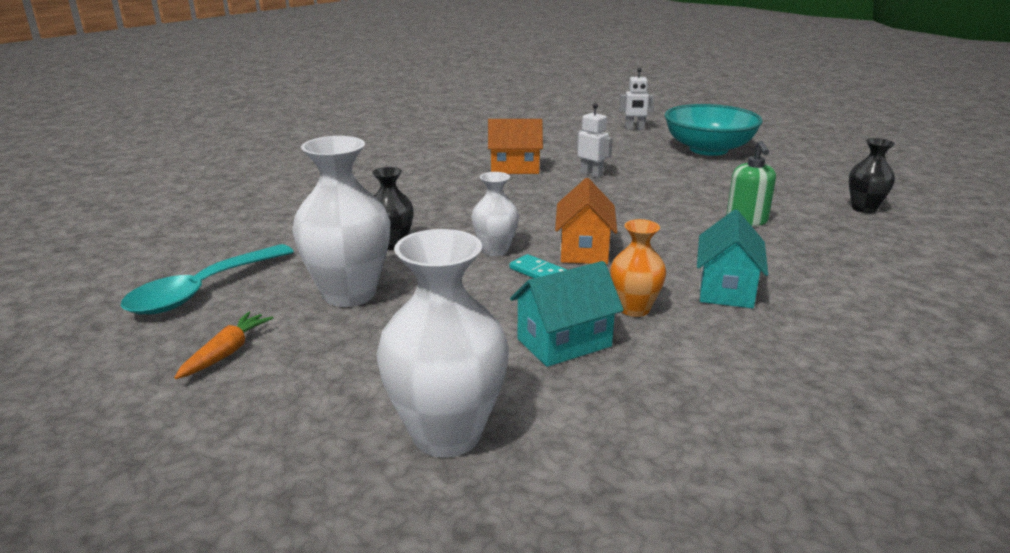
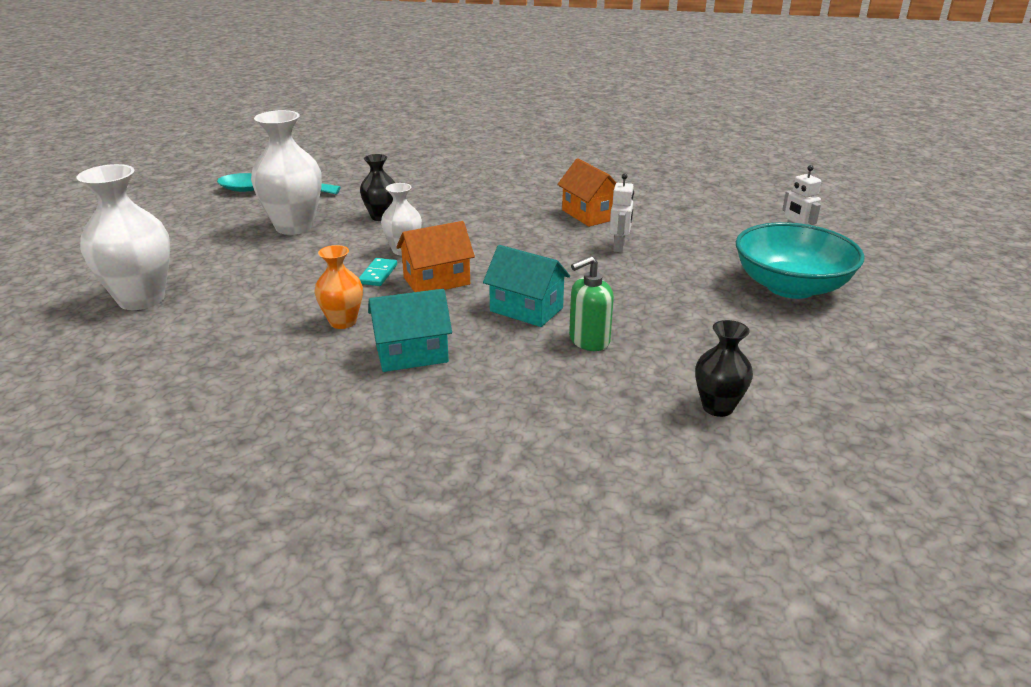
camera: 60 degrees right, 5 degrees up
orange carrot [174,312,273,379] -> none
turquoise house [510,261,624,367] -> turquoise house moved to [483,245,570,327]

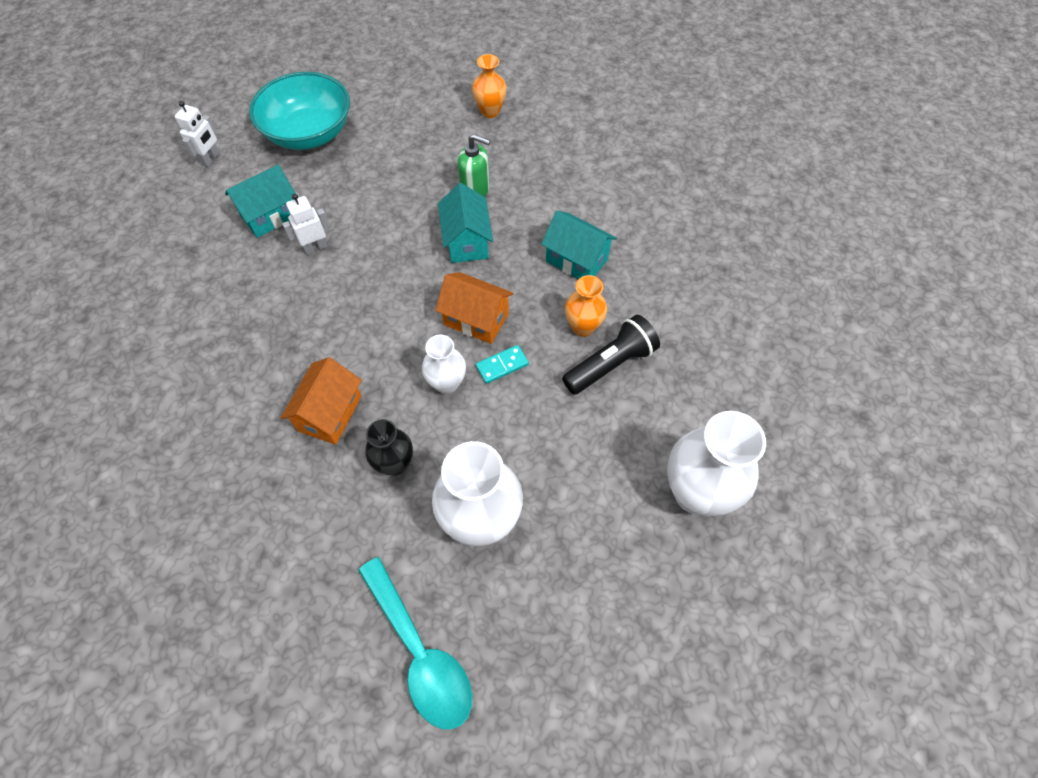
camera: 130 degrees left, 30 degrees up
orange house [557,158,617,227] -> orange house moved to [280,357,362,445]
black vase [695,320,753,417] -> orange vase [472,54,507,118]
none -> turquoise house [225,165,296,238]
none -> black flashlight [562,314,660,395]

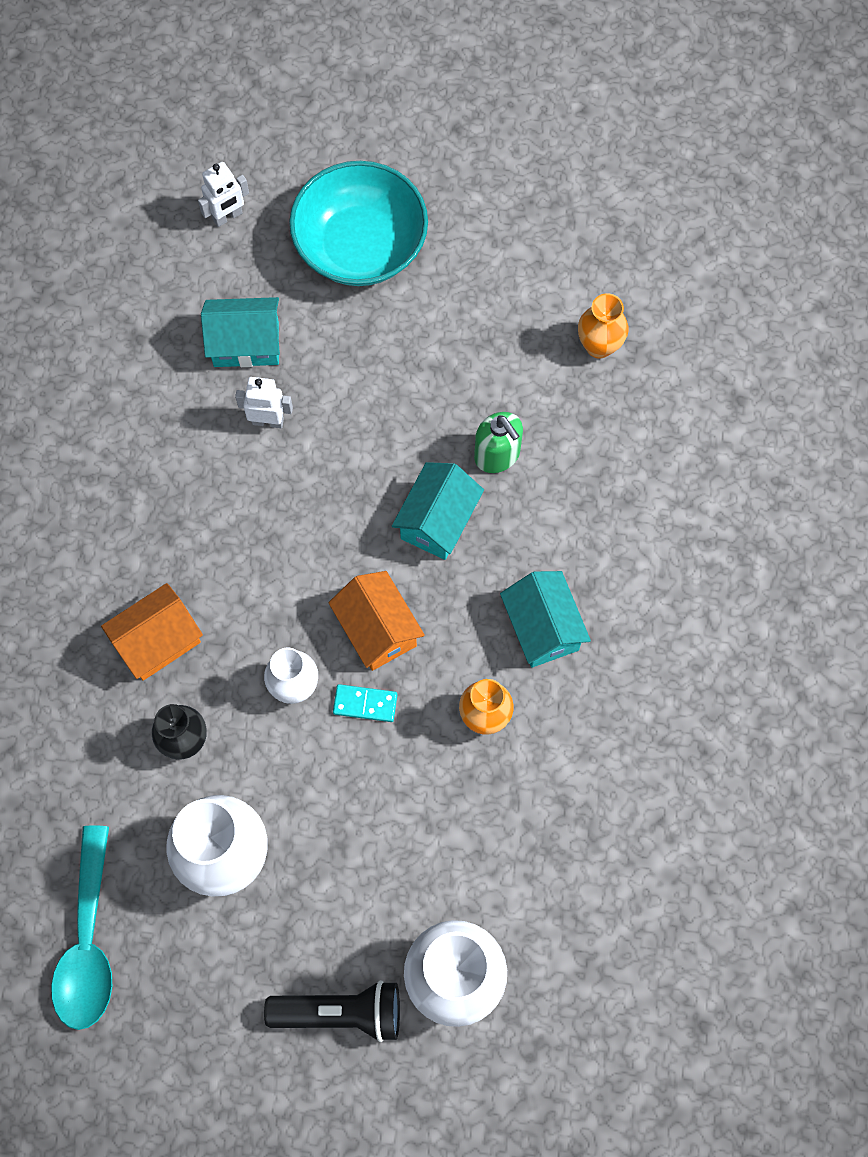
camera: 35 degrees right, 10 degrees up
black flashlight [562,314,660,395] -> black flashlight moved to [264,980,400,1042]

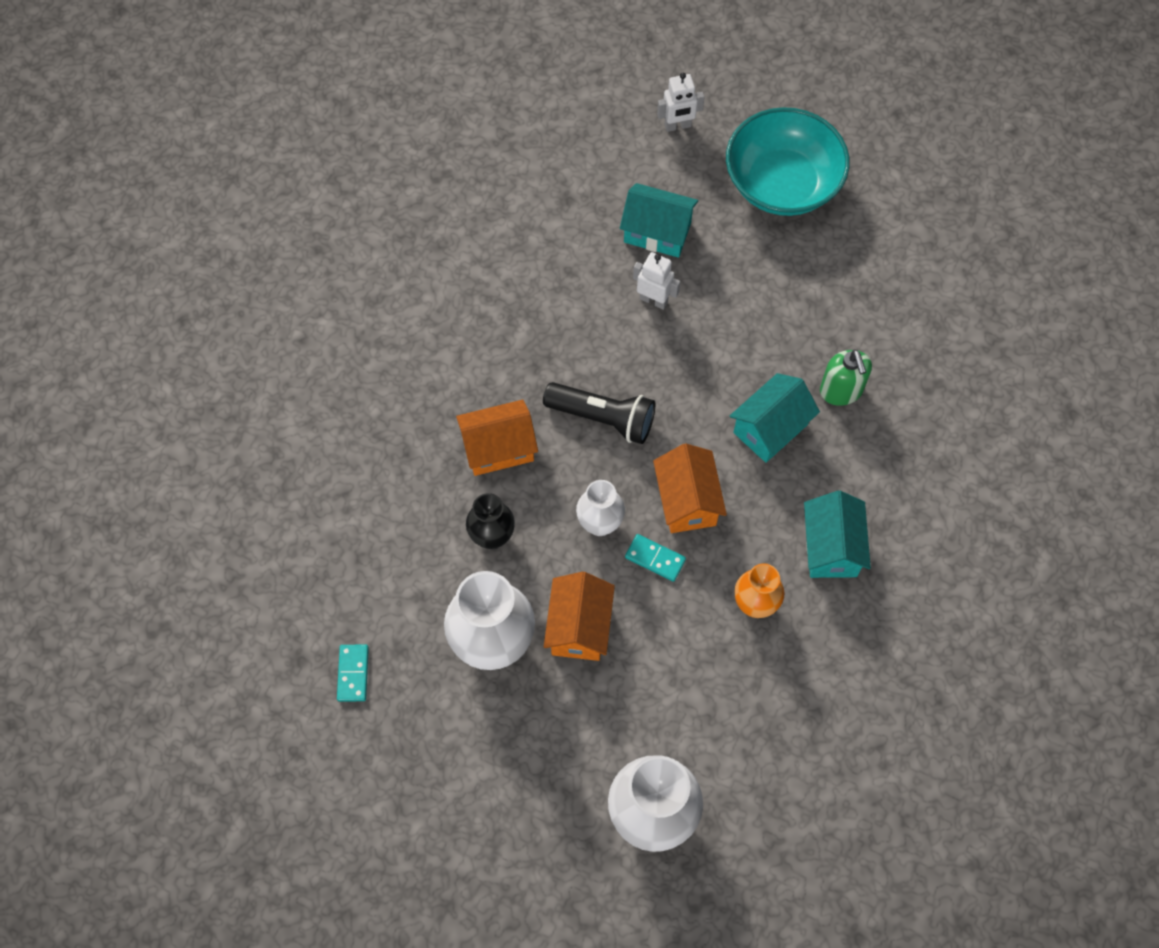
camera: 20 degrees right, 5 degrees down
turquoise spoon [51,825,112,1030] -> turquoise domino [337,645,369,701]
black flashlight [264,980,400,1042] -> black flashlight moved to [543,382,655,444]
orange vase [578,293,629,359] -> none
none -> orange house [544,572,615,661]

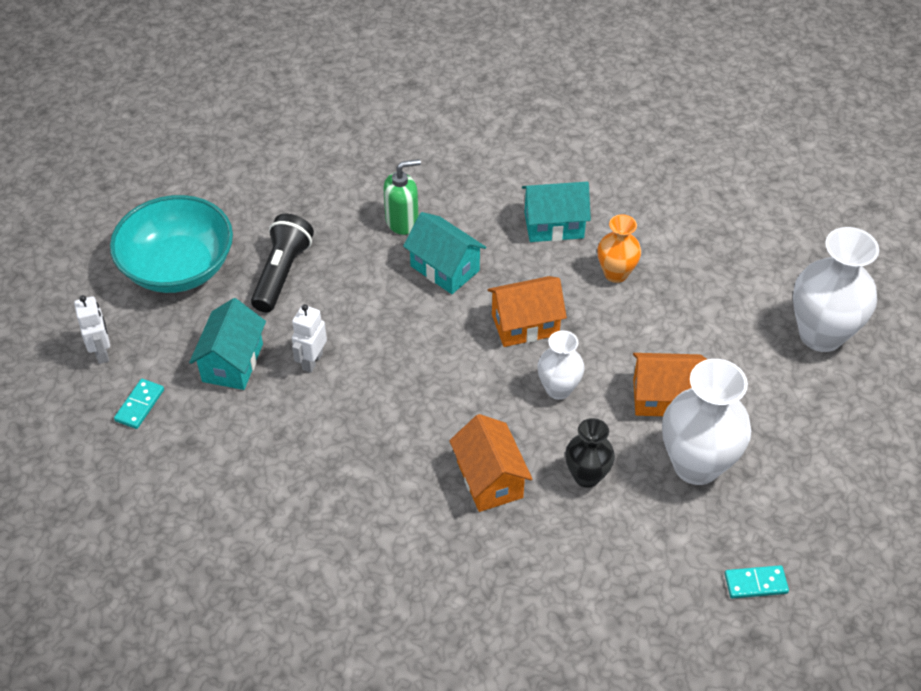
camera: 95 degrees left, 15 degrees down
black flashlight [543,382,655,444] -> black flashlight moved to [251,214,314,312]
turquoise domino [625,534,686,582] -> turquoise domino moved to [114,379,164,429]

